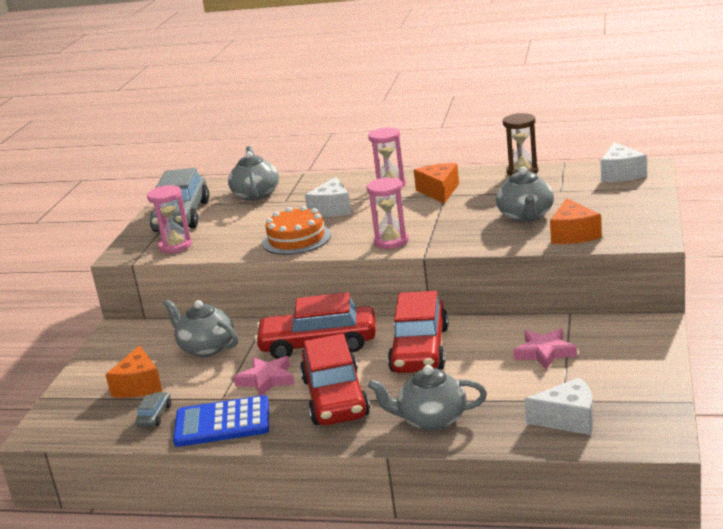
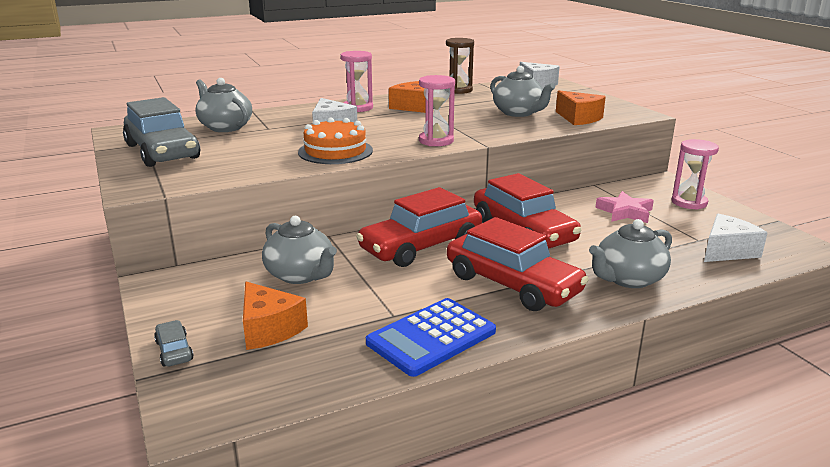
camera: 40 degrees left, 0 degrees up
grey car [135,392,171,427] -> grey car moved to [154,320,194,367]
pink hourglass [147,185,192,254] -> pink hourglass moved to [671,139,719,210]
grey teapot [163,299,238,357] -> grey teapot turned 135 degrees counterclockwise [262,216,337,284]
pink star [234,356,295,396] -> none

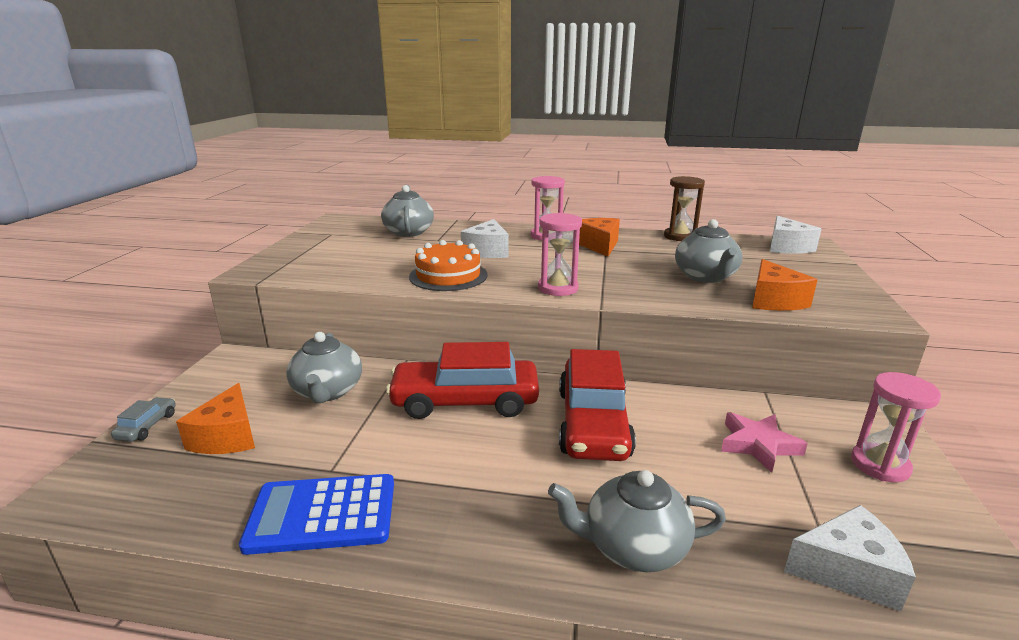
camera: 35 degrees right, 0 degrees up
grey car [123,97,200,167] -> none
red car [447,217,589,311] -> none

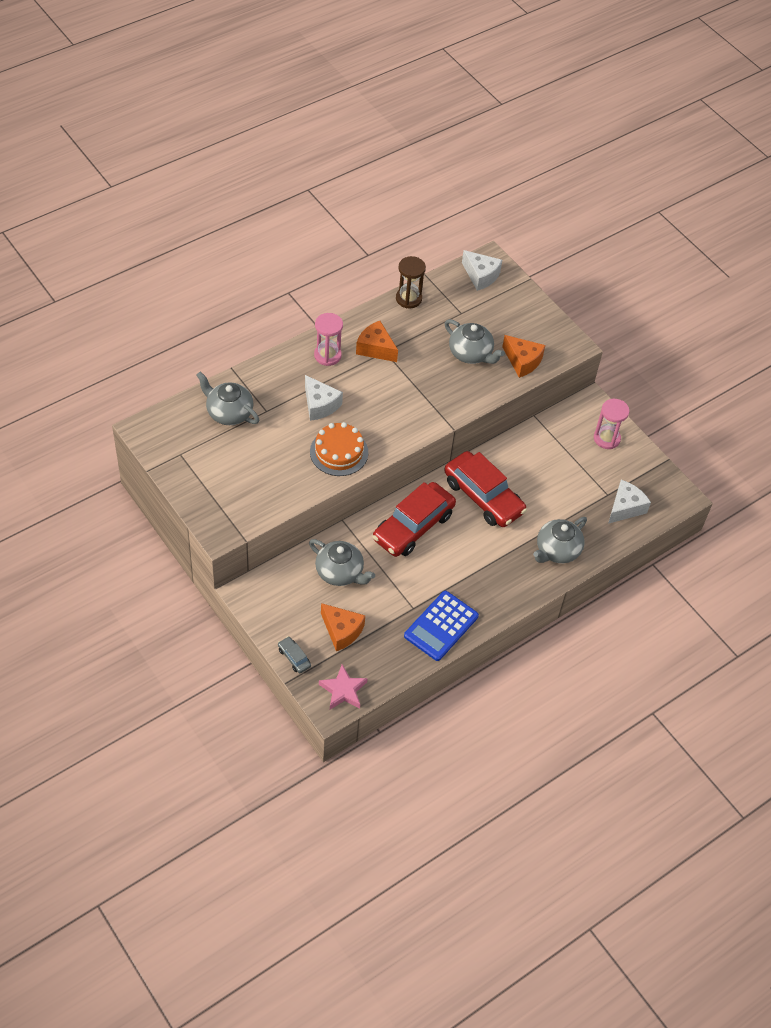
camera: 50 degrees left, 30 degrees up
pink hourglass [538,213,582,296] -> none
pink star [721,412,808,473] -> pink star moved to [319,664,368,710]

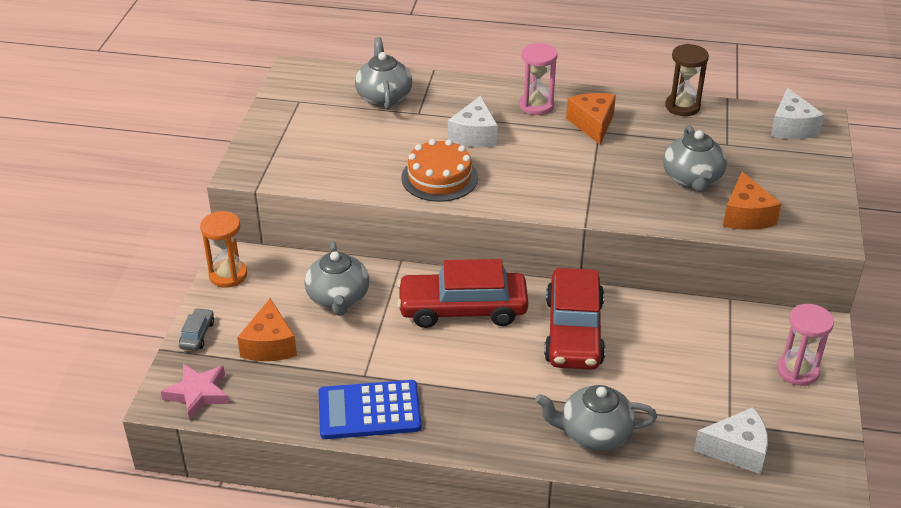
camera: 50 degrees right, 15 degrees down
none -> orange hourglass [200,211,247,288]

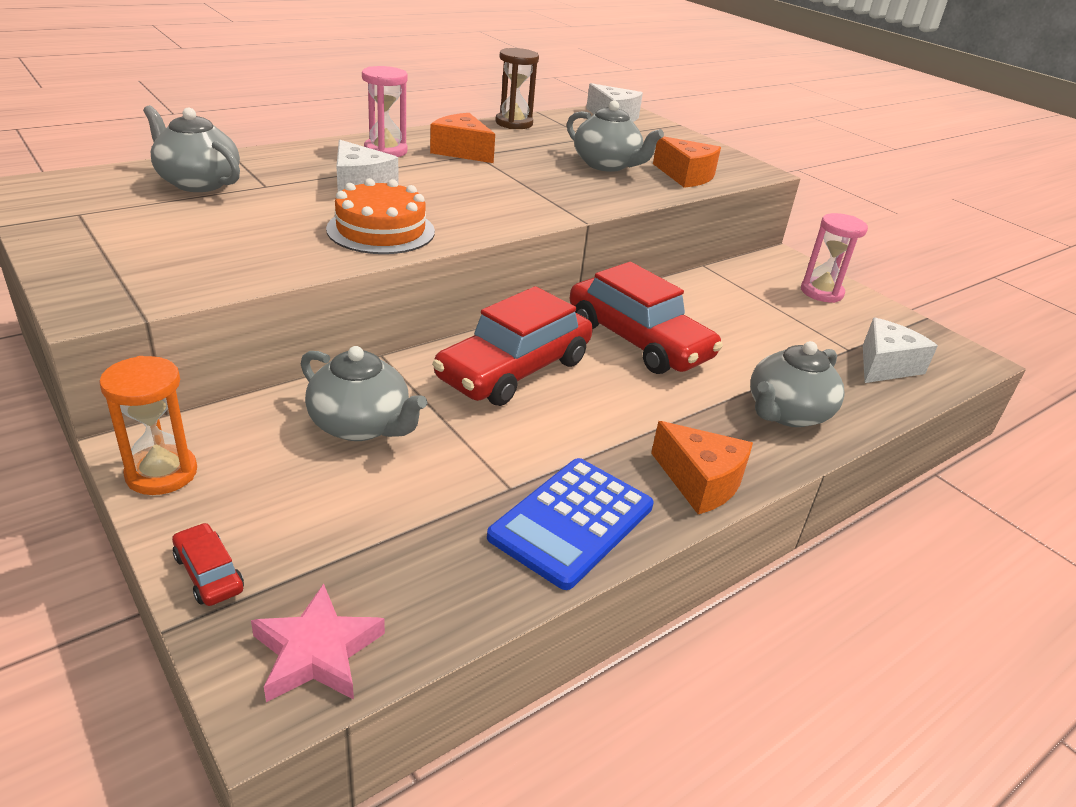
camera: 50 degrees left, 5 degrees down
grey car [179,308,214,351] -> red car [172,523,244,606]
orange cheese [237,298,297,361] -> orange cheese moved to [651,421,753,514]

